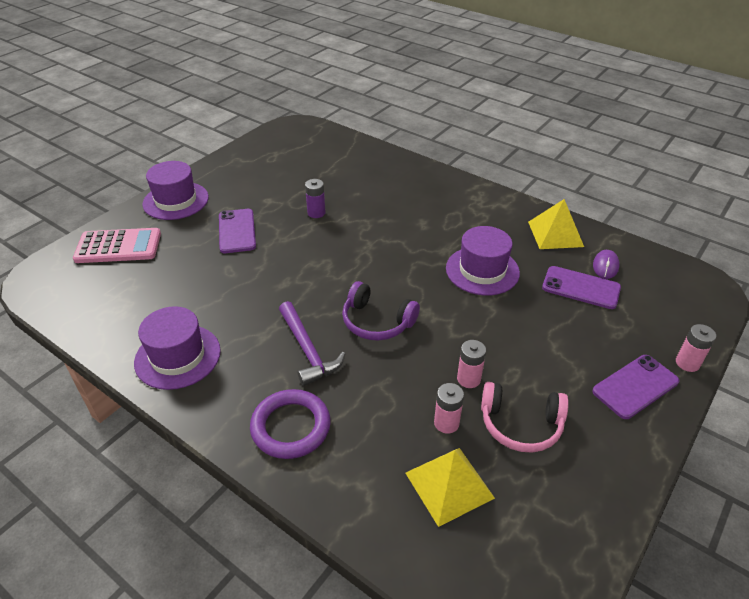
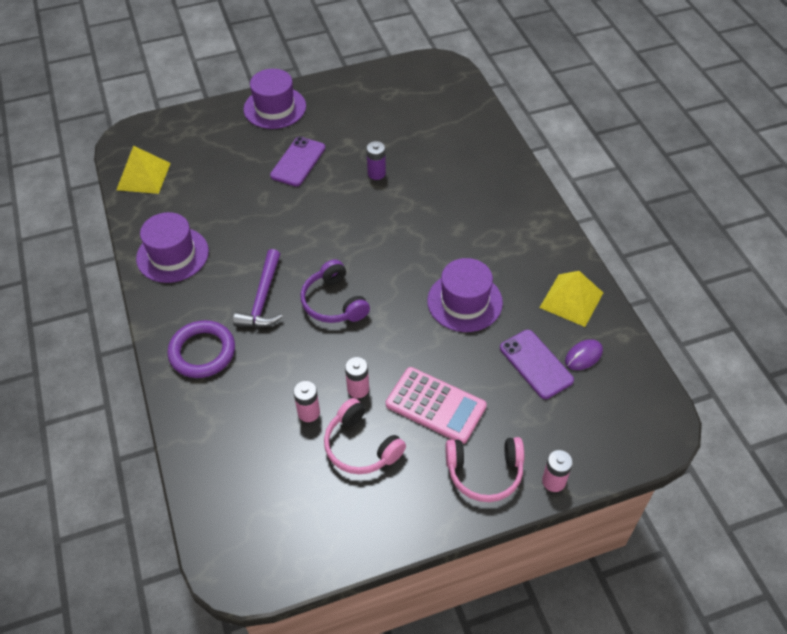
camera: 35 degrees right, 10 degrees up
pink calculator [73,228,161,263] -> pink calculator moved to [386,367,487,444]
yellow pyramid [406,448,495,527] -> yellow pyramid moved to [116,146,171,194]
purple phone [592,355,679,419] -> pink headphones [446,437,524,502]

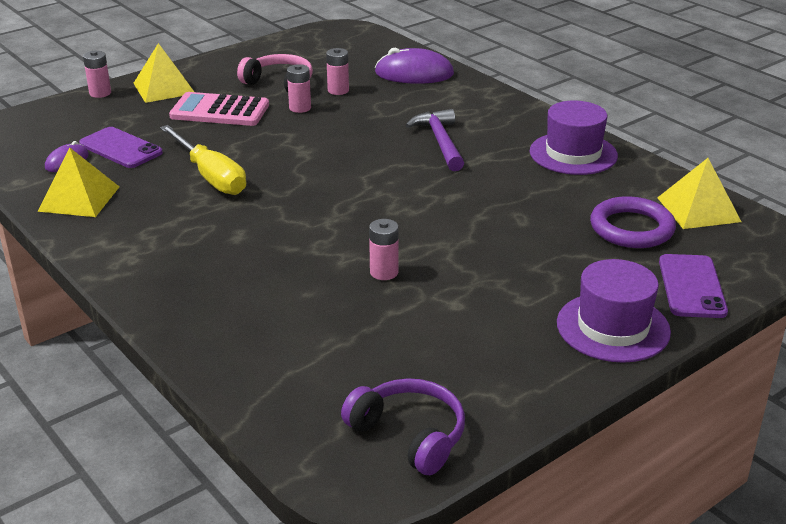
camera: 160 degrees right, 20 degrees down
purple ring [167,320,235,378] -> purple ring moved to [590,196,676,248]
purple phone [270,137,325,187] -> purple phone moved to [659,254,728,318]
purple headphones [301,259,370,323] -> purple headphones moved to [341,378,465,475]
purple battery [366,141,386,180] -> pink battery [369,219,399,280]
purple hat [427,258,503,332] -> yellow screwdriver [160,125,246,195]
pink headphones [446,437,524,502] -> yellow pyramid [133,43,194,103]
none -> purple mouse [375,48,454,84]

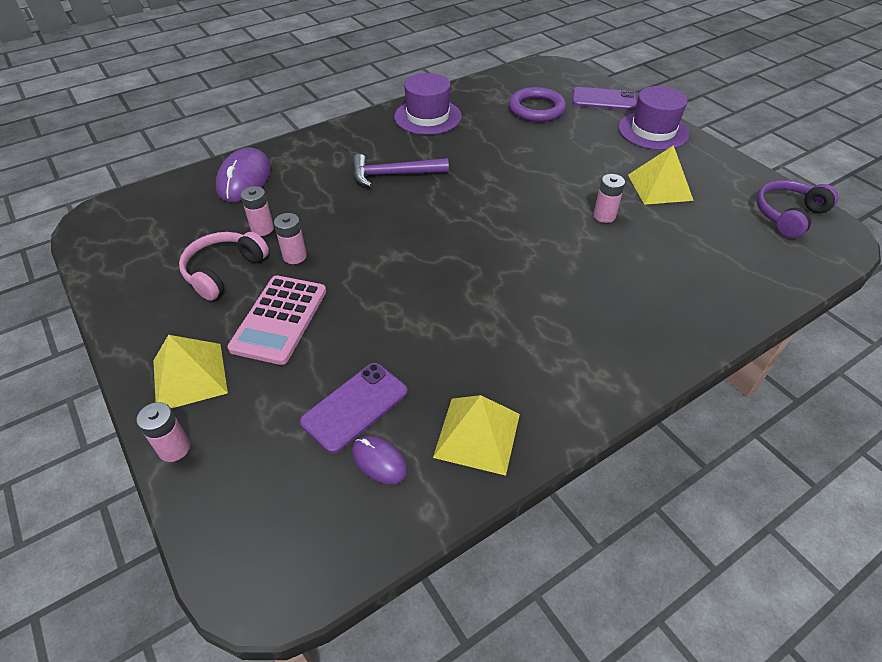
camera: 85 degrees left, 15 degrees up
yellow screwdriver [160,125,246,195] -> none
yellow pyramid [657,158,741,229] -> yellow pyramid moved to [628,145,694,205]

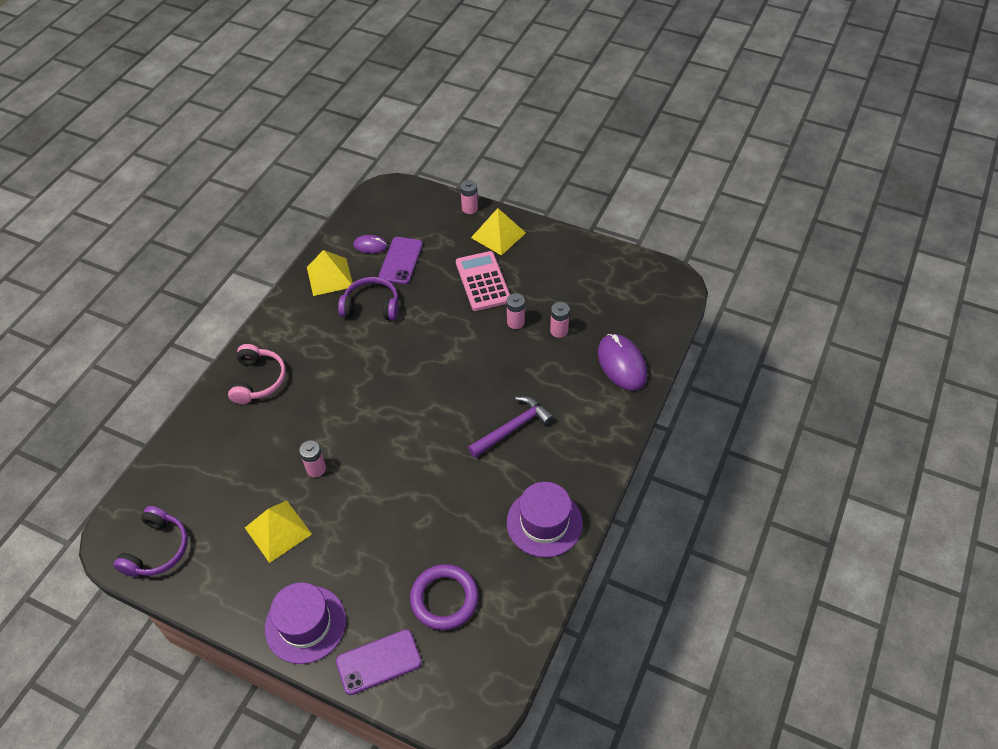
camera: 150 degrees right, 5 degrees up
pink headphones [179,232,269,301] -> pink headphones moved to [228,344,286,404]
none -> purple headphones [338,277,399,320]

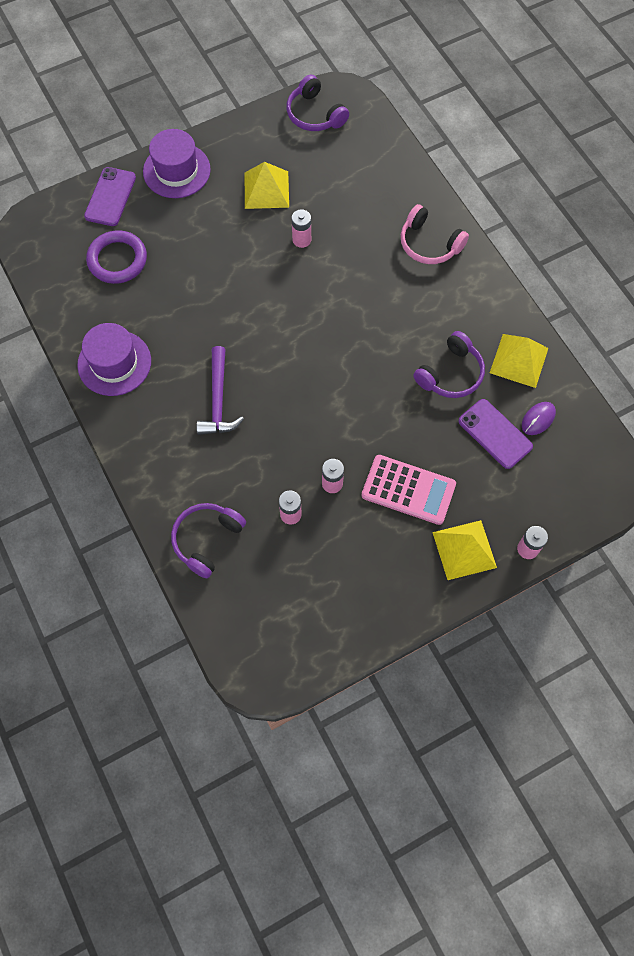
camera: 125 degrees right, 15 degrees up
purple mouse [598,334,647,391] -> purple headphones [171,503,246,579]

